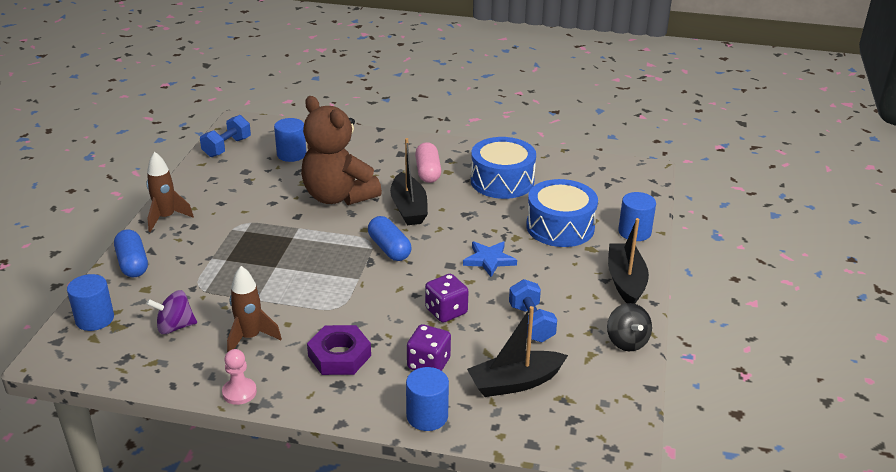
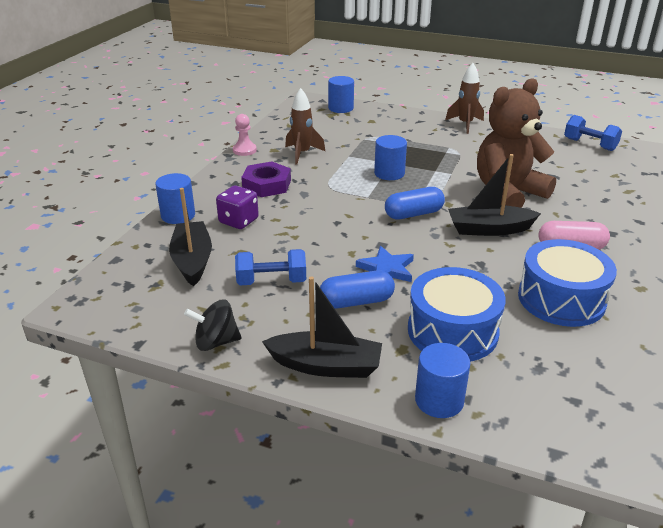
camera: 100 degrees right, 0 degrees up
blue capsule [114,229,148,277] -> blue capsule moved to [320,270,395,309]
purple spinning top [146,290,197,334] -> none
blue cylinder [274,118,306,162] -> blue cylinder moved to [374,135,407,180]
purple dice [425,274,469,323] -> none

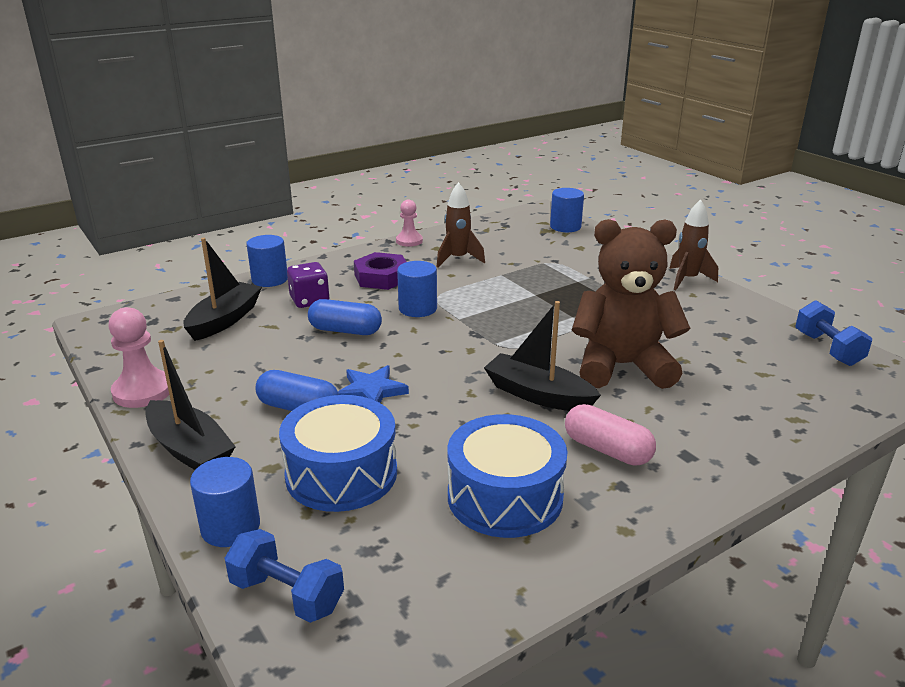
camera: 35 degrees right, 5 degrees down
black spinning top [184,300,242,351] -> pink pawn [108,307,169,408]
blue dumbbell [235,249,306,285] -> blue dumbbell moved to [225,529,344,623]
blue cylinder [374,135,407,180] -> blue cylinder moved to [397,261,437,317]
blue capsule [385,187,445,219] -> blue capsule moved to [308,299,382,335]

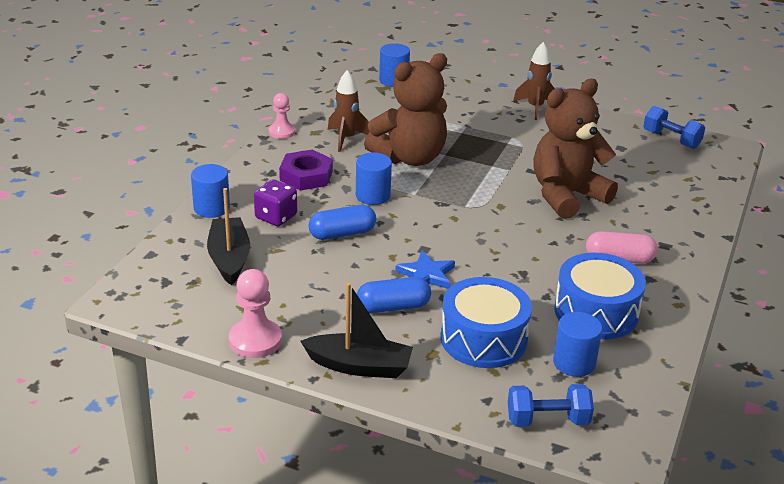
camera: 35 degrees left, 5 degrees up
blue cylinder [190,457,260,547] -> blue cylinder moved to [553,312,602,377]
black boat [484,301,601,411] -> none
none -> brown teddy bear [364,53,447,166]

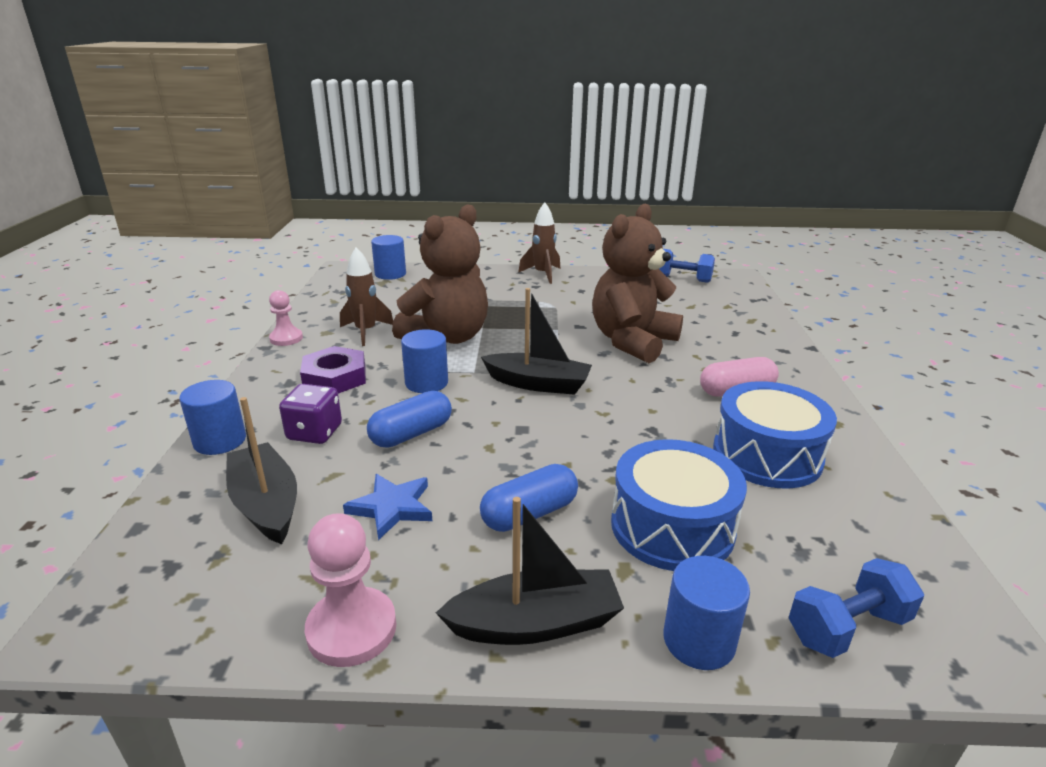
camera: 20 degrees left, 5 degrees down
blue star [395,251,455,289] -> blue star moved to [343,474,432,540]
blue cylinder [553,312,602,377] -> blue cylinder moved to [663,556,750,670]
none -> black boat [481,288,592,395]

